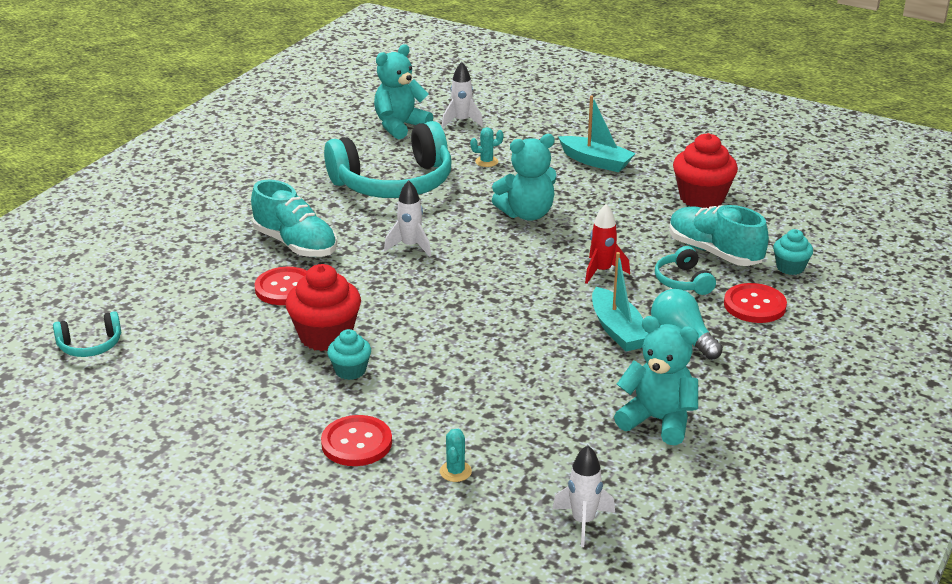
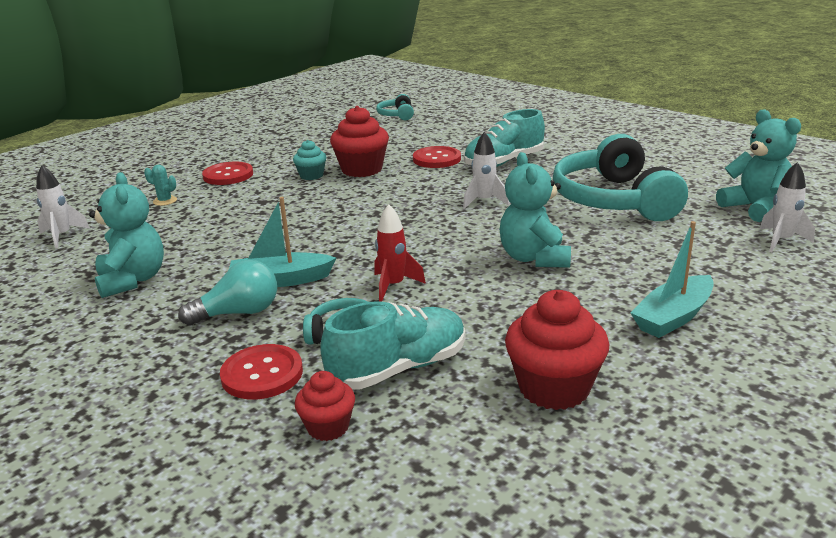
camera: 105 degrees right, 5 degrees down
turquoise cactus [470,127,503,167] -> none
turquoise teddy bear [614,316,699,446] -> turquoise teddy bear turned 60 degrees counterclockwise [89,172,164,298]
turquoise cupcake [773,229,813,275] -> red cupcake [295,371,355,441]

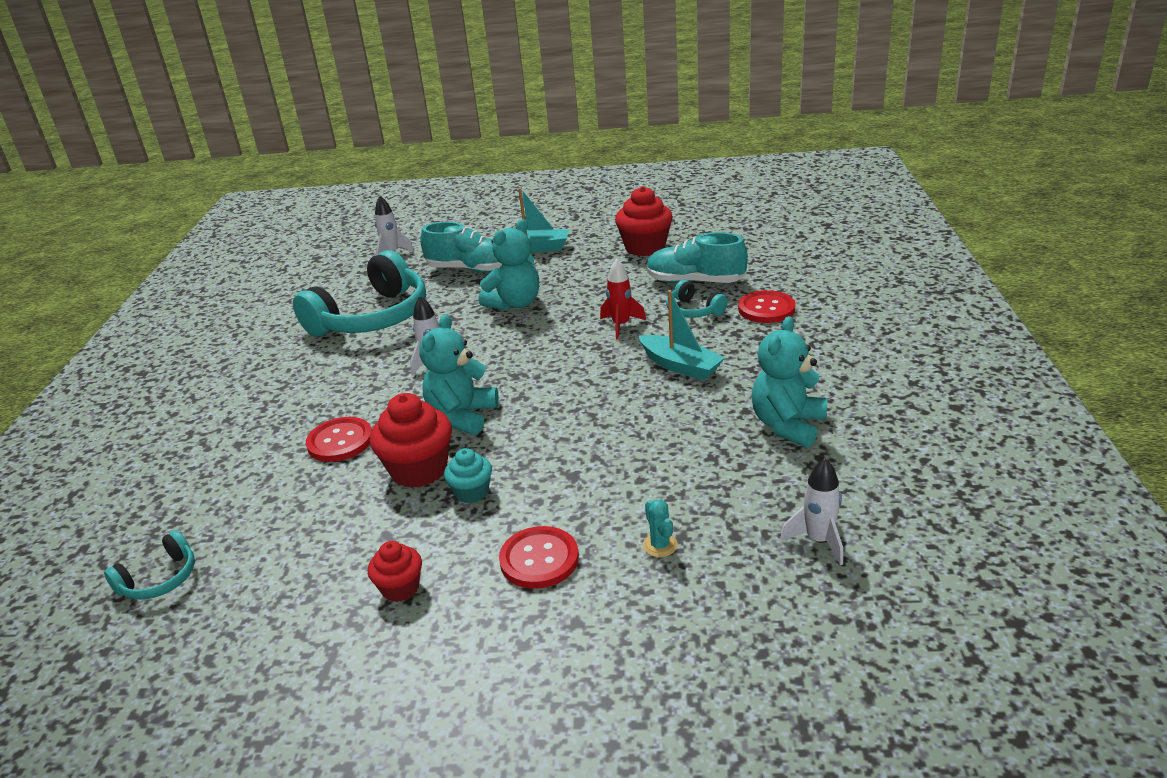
camera: 130 degrees left, 5 degrees up
turquoise light bulb [178,260,277,326] -> none
red cupcake [295,371,355,441] -> red cupcake moved to [368,541,422,602]
turquoise shoe [464,109,545,167] -> turquoise shoe moved to [420,222,502,273]
turquoise teddy bear [716,109,801,222] -> turquoise teddy bear moved to [419,314,499,435]

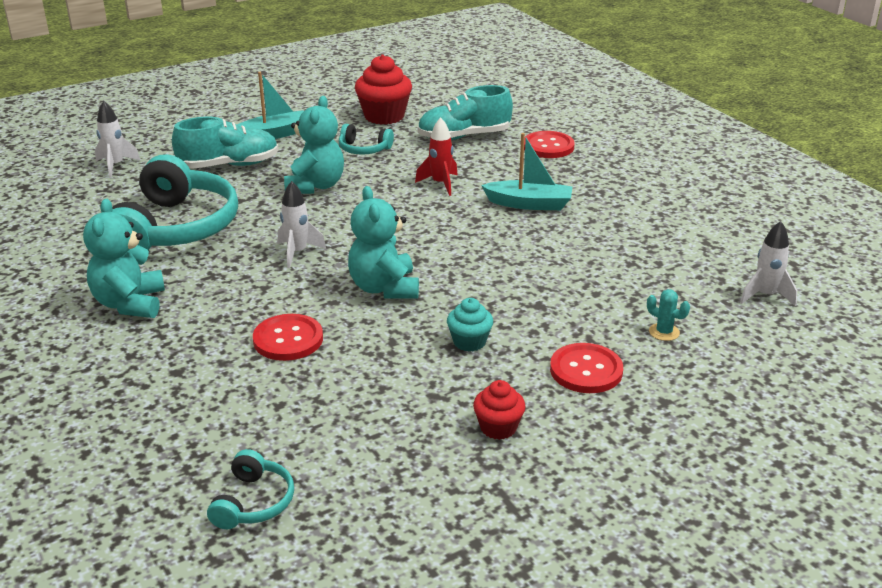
camera: 35 degrees left, 0 degrees up
red cupcake [370,393,452,488] -> none
turquoise headphones [666,280,728,318] -> turquoise headphones moved to [339,124,394,155]
turquoise teddy bear [751,316,827,448] -> turquoise teddy bear moved to [83,199,165,318]

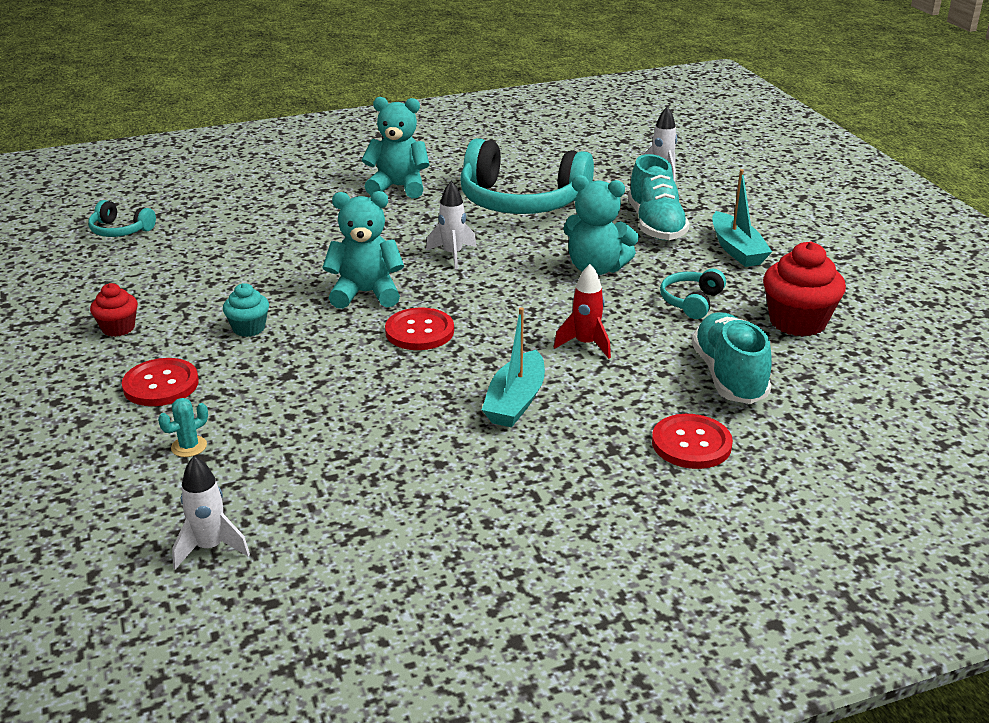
camera: 100 degrees right, 0 degrees up
red button [253,314,323,361] -> red button moved to [385,307,454,350]

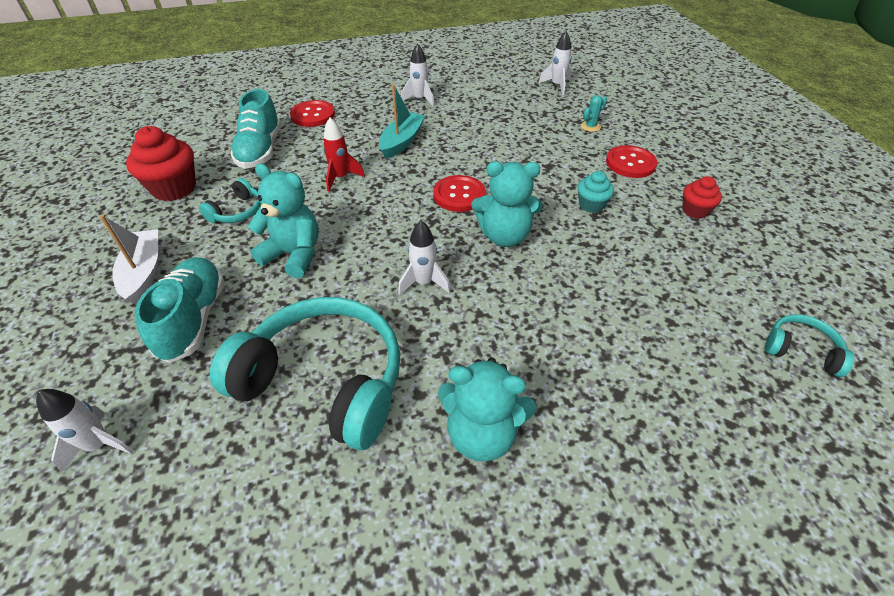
camera: 175 degrees left, 15 degrees up
turquoise boat [712,169,772,267] -> white boat [100,215,158,304]
none -> white rocket [401,44,434,107]

